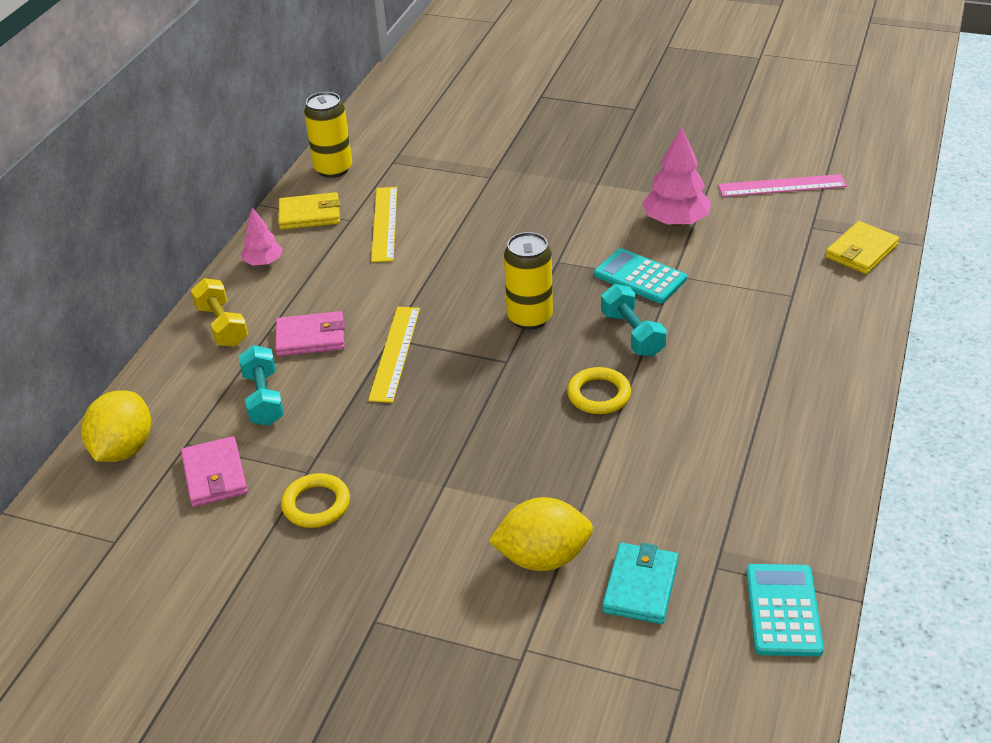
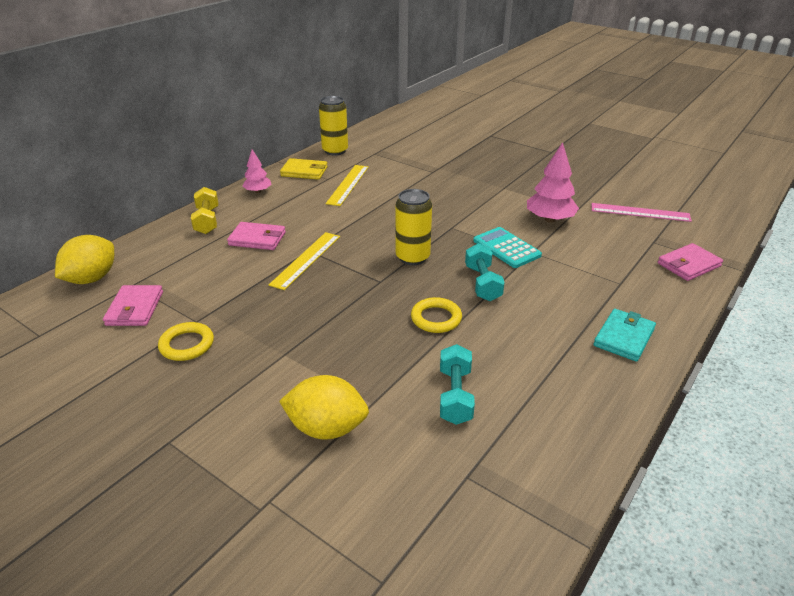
camera: 15 degrees right, 5 degrees down
turquoise dumbbell [238,345,284,426] -> turquoise dumbbell moved to [440,344,475,425]
turquoise wallet [602,543,679,624] -> turquoise wallet moved to [594,309,656,362]
turquoise calculator [746,564,824,657] -> none
yellow wallet [825,221,900,274] -> pink wallet [658,243,723,281]

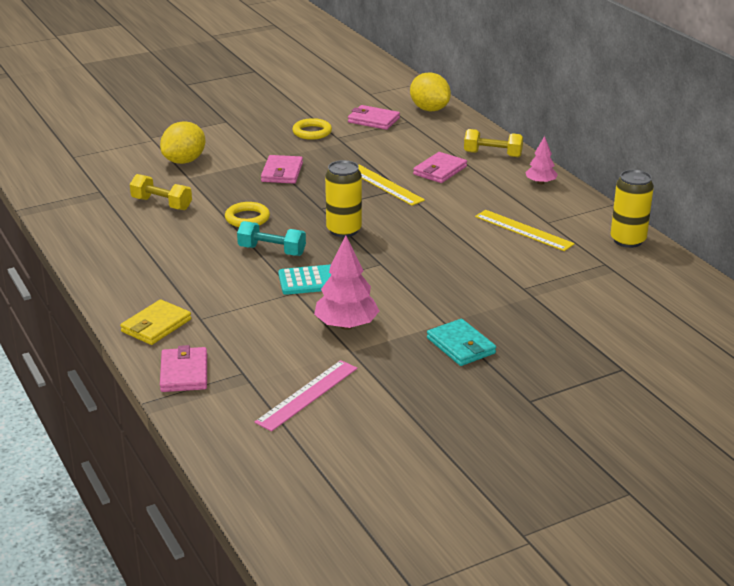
camera: 115 degrees right, 5 degrees down
yellow wallet [280,158,328,180] -> yellow wallet moved to [120,299,191,345]
turquoise dumbbell [440,344,475,425] -> yellow dumbbell [130,174,192,210]
turquoise wallet [594,309,656,362] -> turquoise wallet moved to [427,319,496,366]
none -> pink wallet [261,155,303,183]

